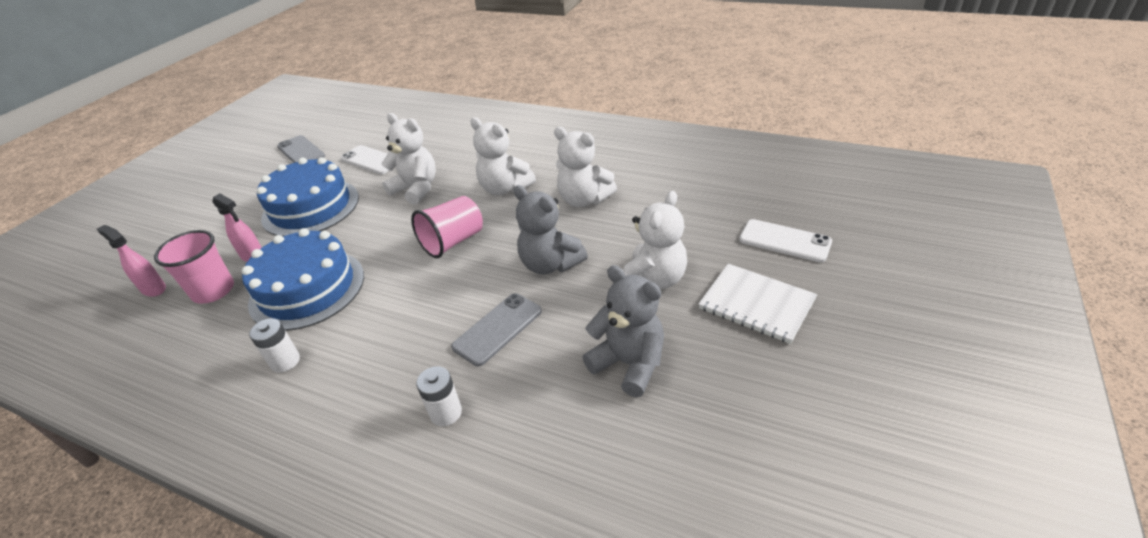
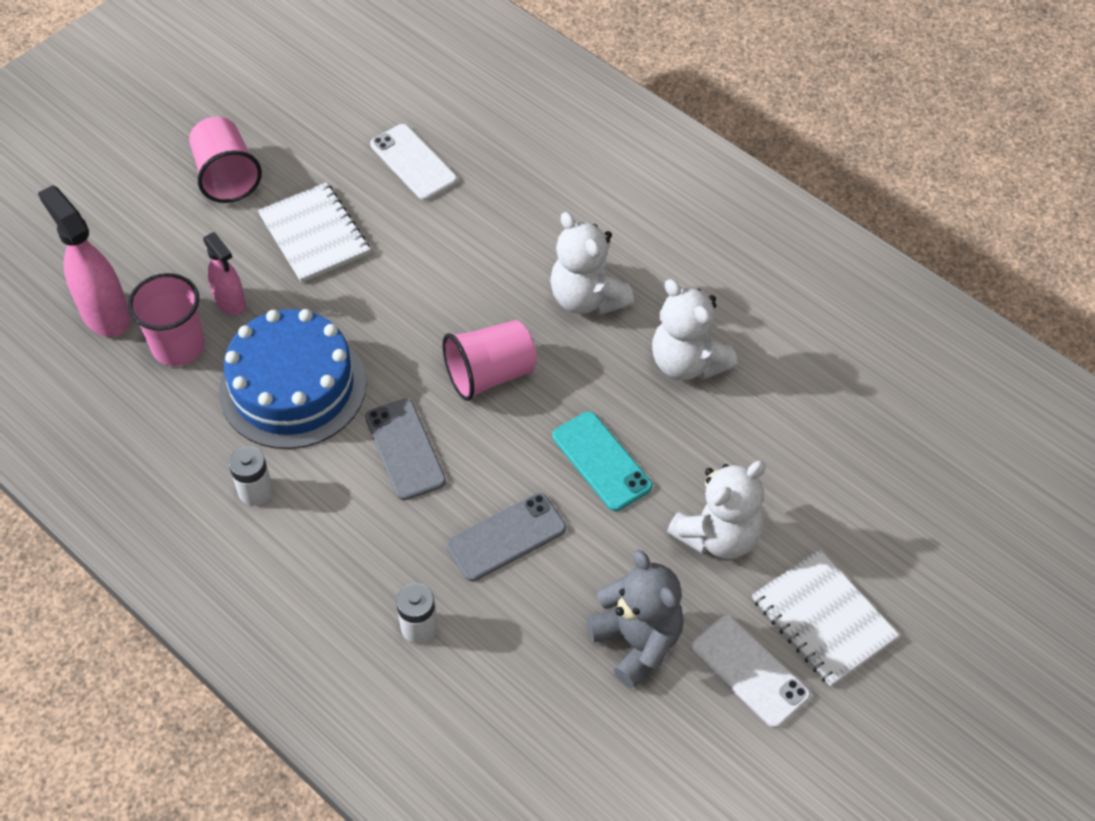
camera: 15 degrees right, 15 degrees up
pink spray bottle [97,225,166,297] -> pink spray bottle [38,185,131,337], size x1.63
blue cake [257,157,359,236] -> white notebook [258,182,370,283]
grey phone [277,135,325,163] -> grey phone moved to [365,399,446,500]
white teddy bear [381,113,436,205] -> none
grey teddy bear [514,185,588,275] -> turquoise phone [552,411,652,511]
white phone [739,219,832,263] -> white phone moved to [691,615,811,728]
none -> pink cup [189,117,262,203]

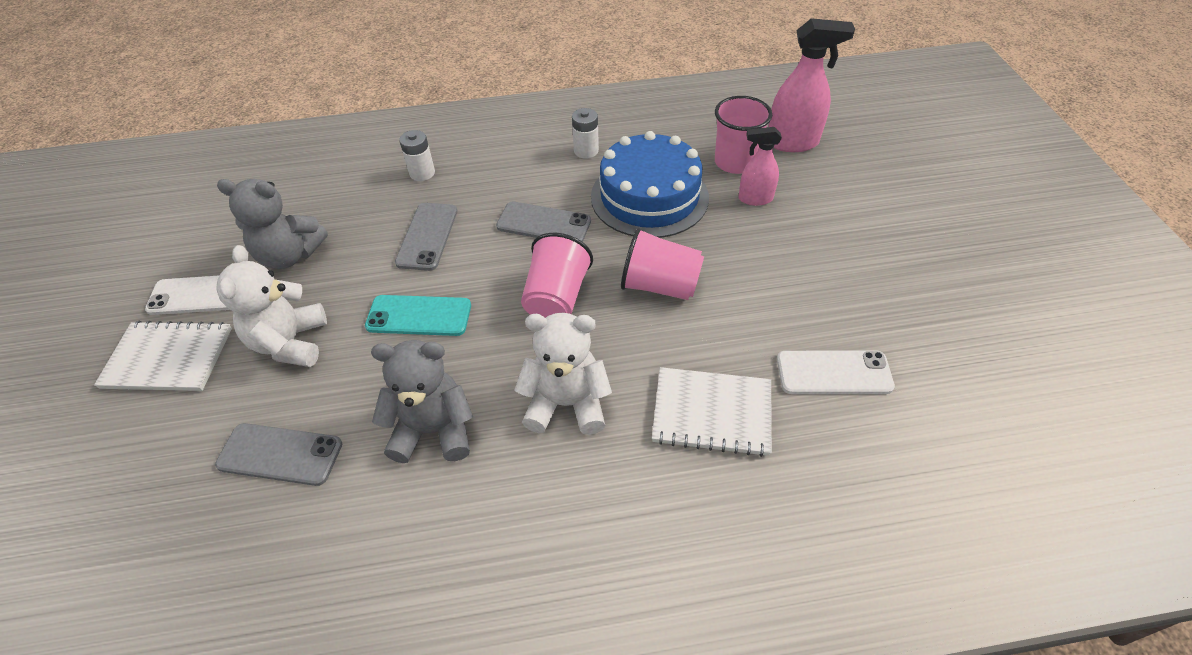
camera: 130 degrees right, 5 degrees down
pink cup [189,117,262,203] -> pink cup moved to [621,227,704,300]
white notebook [258,182,370,283] -> white notebook moved to [652,367,772,457]
white teddy bear [652,279,738,380] -> grey teddy bear [371,340,473,463]
none -> grey phone [215,423,342,486]

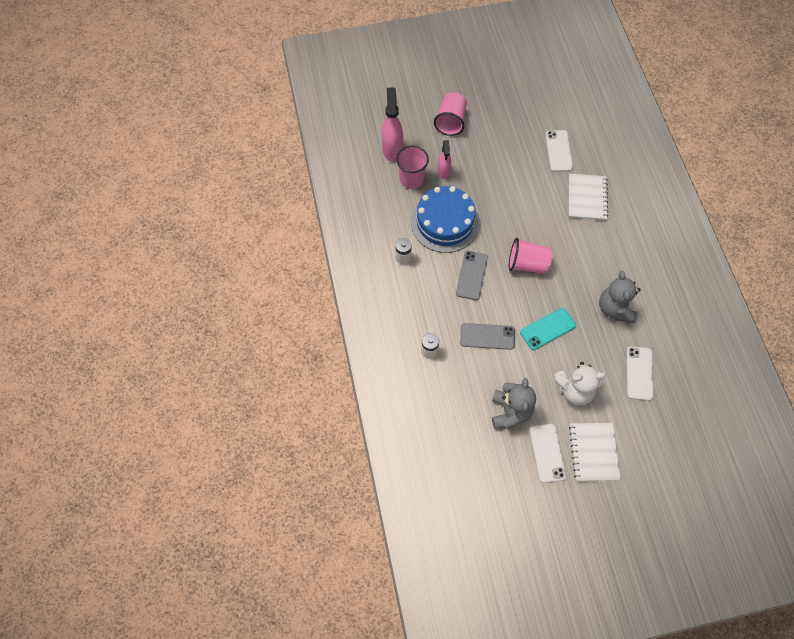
camera: 95 degrees left, 15 degrees up
grey phone [215,423,342,486] -> white phone [626,346,653,401]
turquoise phone [365,295,471,336] -> turquoise phone turned 60 degrees clockwise [520,308,576,350]
white teddy bear [514,313,612,435] -> none
pink cup [621,227,704,300] -> pink cup moved to [434,93,467,136]

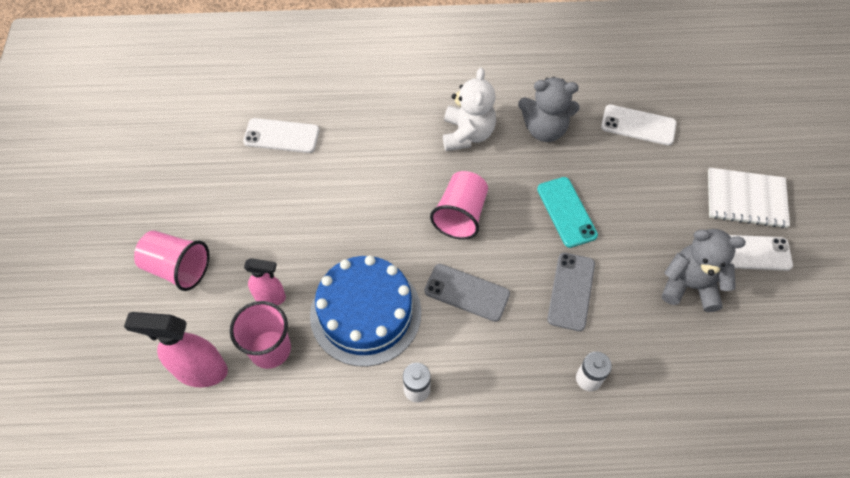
camera: 80 degrees left, 5 degrees down
white teddy bear [553,362,606,405] -> white teddy bear moved to [443,68,496,151]
white notebook [569,173,608,220] -> none

